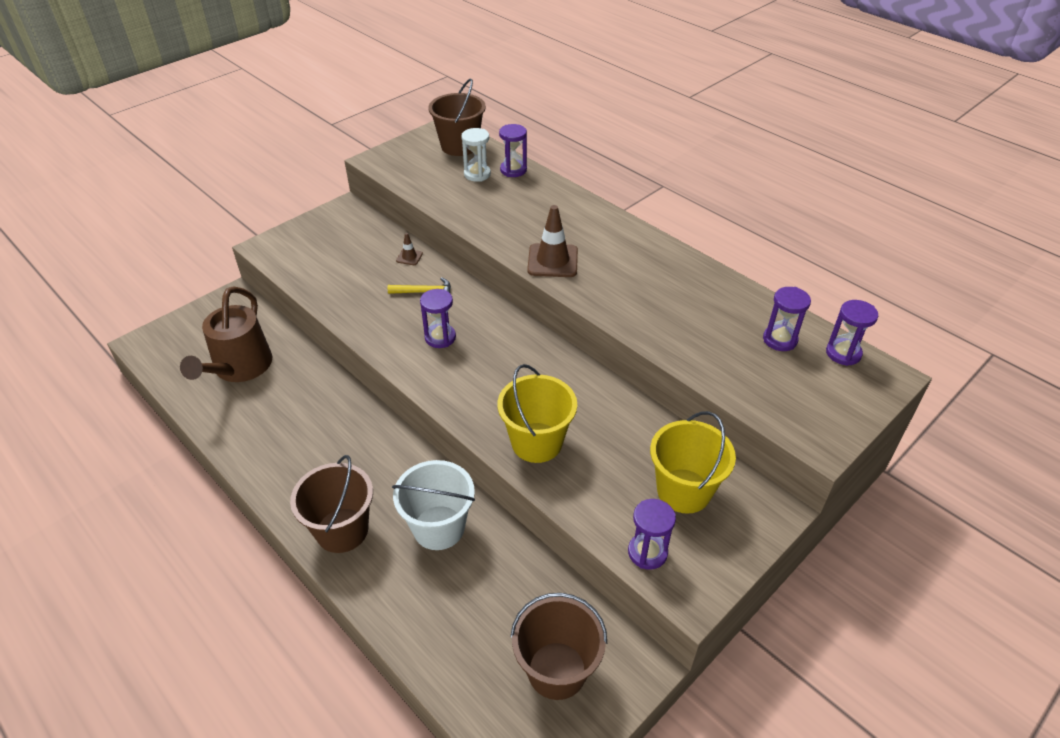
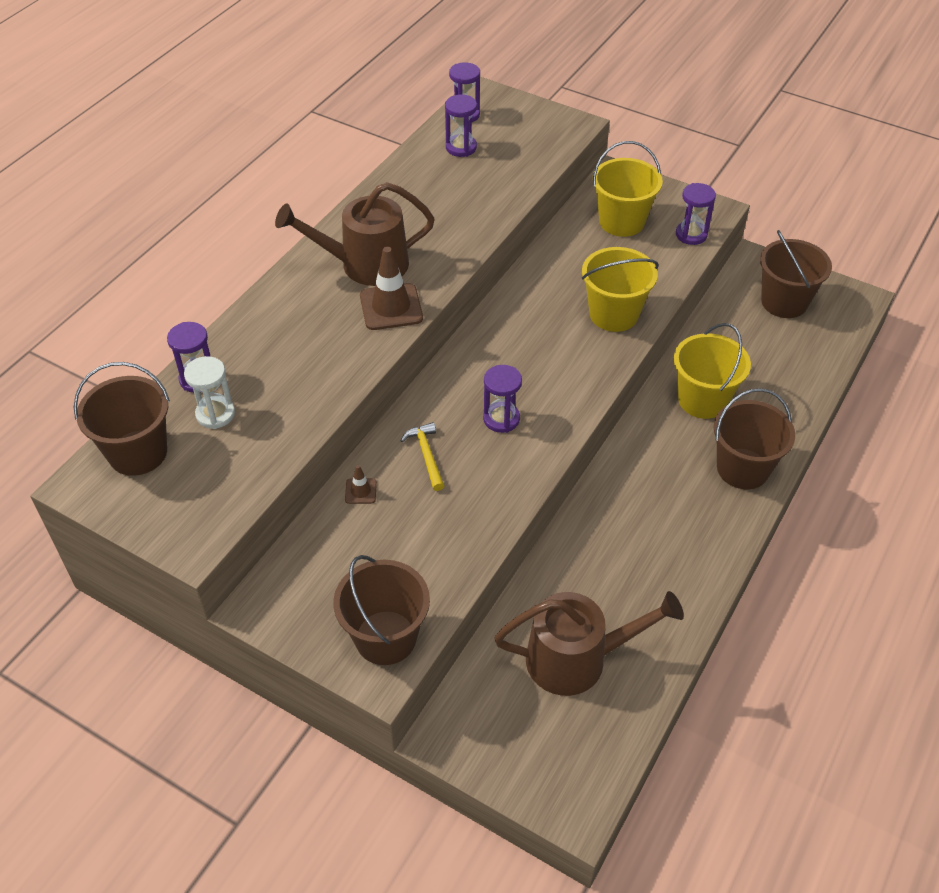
camera: 105 degrees left, 5 degrees up
white bucket [392,460,475,550] -> yellow bucket [674,323,751,419]
none -> brown watering can [275,182,435,286]
none -> brown bucket [333,555,430,665]

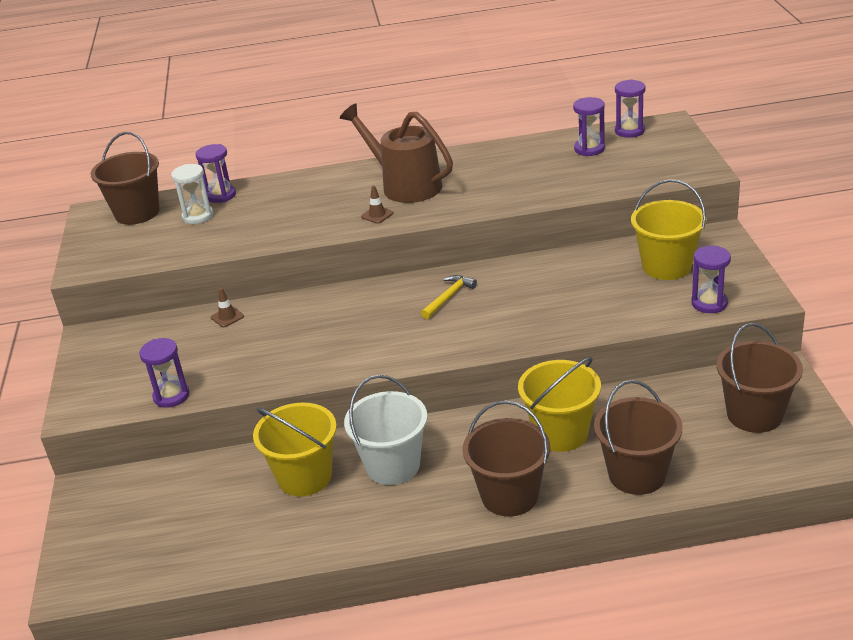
camera: 55 degrees right, 15 degrees down
brown bucket [333,555,430,665] -> brown bucket moved to [594,380,683,495]
brown traffic cone [360,247,423,330] -> brown traffic cone [361,185,394,224], size x0.49
yellow hammer [401,422,444,491] -> yellow hammer moved to [421,275,477,319]
purple hourglass [483,365,522,433] -> purple hourglass moved to [139,338,190,408]
brown watering can [494,591,684,696] -> none
yellow bucket [582,247,659,332] -> yellow bucket moved to [253,403,337,497]
none -> white bucket [344,375,427,485]

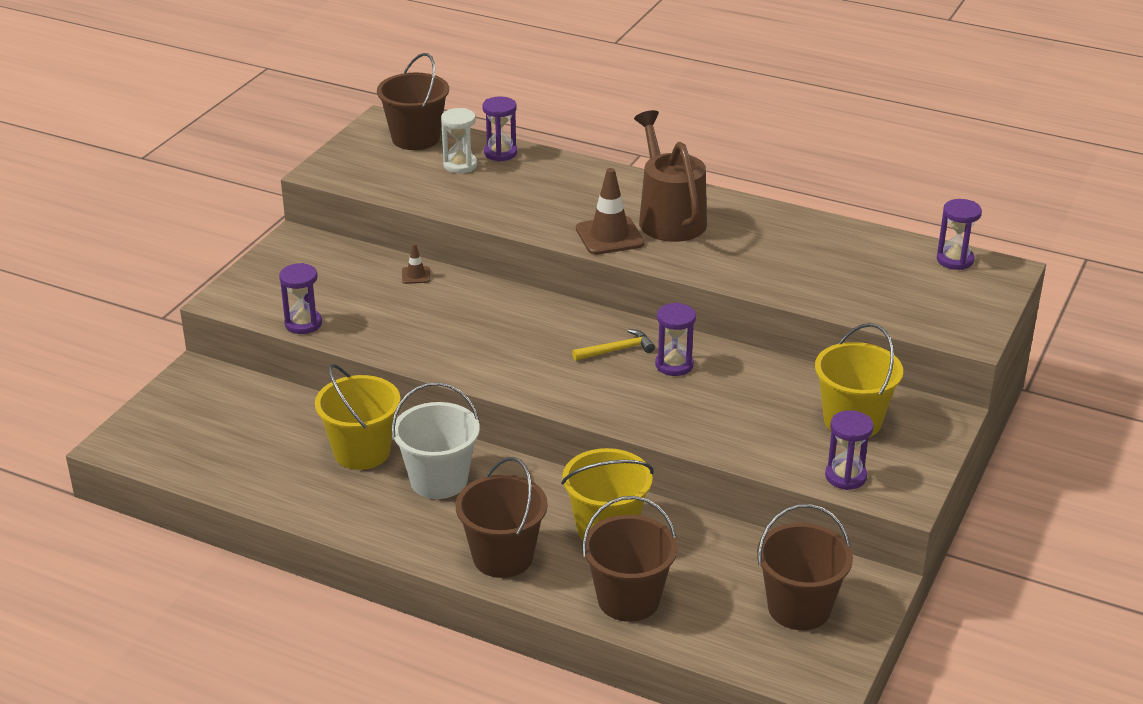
camera: 30 degrees right, 0 degrees up
brown traffic cone [361,185,394,224] -> brown traffic cone [576,168,644,255], size x2.04
purple hourglass [573,97,605,156] -> purple hourglass moved to [655,302,696,376]

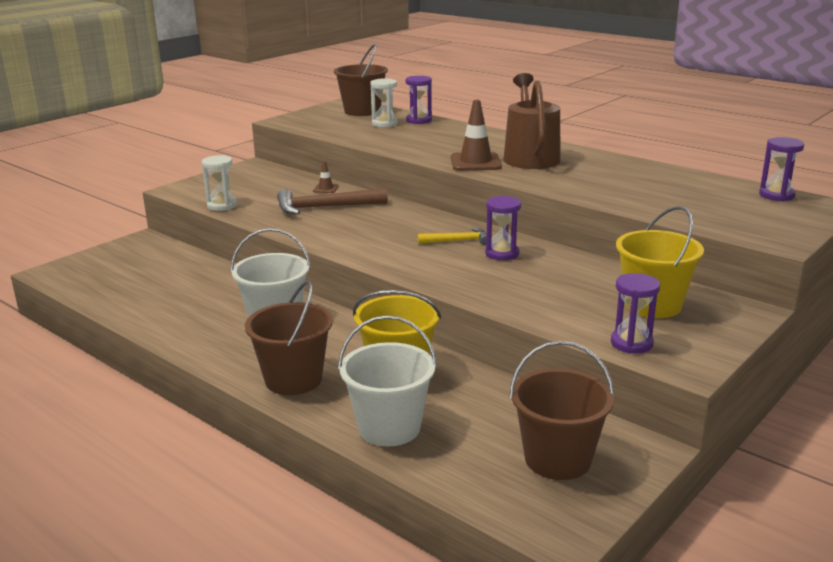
camera: 15 degrees right, 10 degrees down
purple hourglass [279,263,322,334] -> white hourglass [202,155,237,211]
yellow bucket [315,364,401,470] -> none
brown bucket [582,496,678,622] -> white bucket [338,315,437,446]
none -> brown hammer [277,188,388,215]

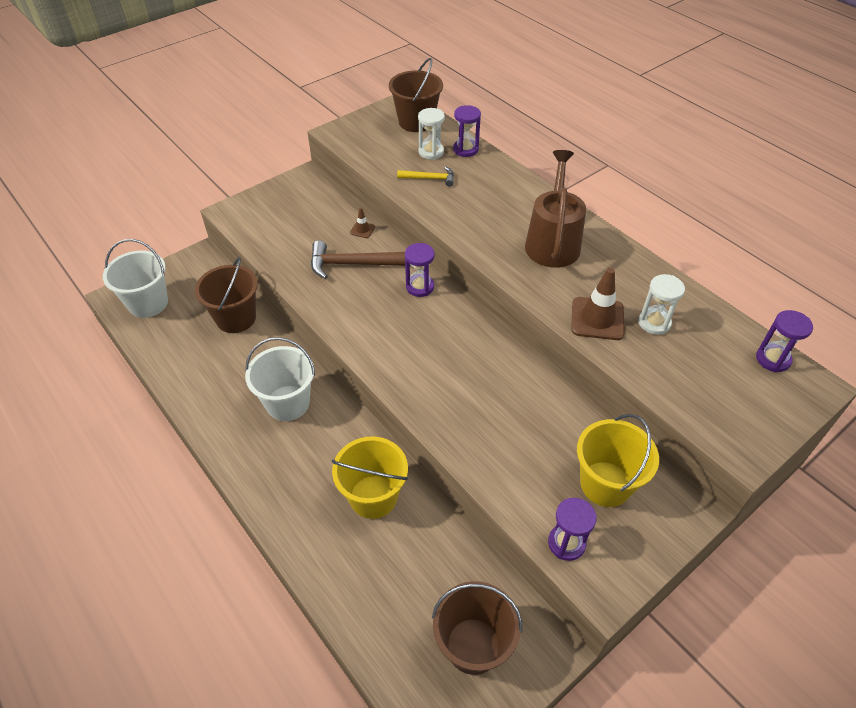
camera: 10 degrees right, 25 degrees up
white hourglass [202,155,237,211] -> white hourglass moved to [638,274,685,335]
brown bucket [245,281,333,395] -> brown bucket moved to [195,257,258,333]
white bucket [338,315,437,446] -> white bucket moved to [103,239,168,318]
yellow hammer [418,228,487,245] -> yellow hammer moved to [397,166,454,186]
brown traffic cone [451,100,502,171] -> brown traffic cone moved to [571,268,625,340]
purple hourglass [485,196,521,261] -> purple hourglass moved to [405,243,435,297]

